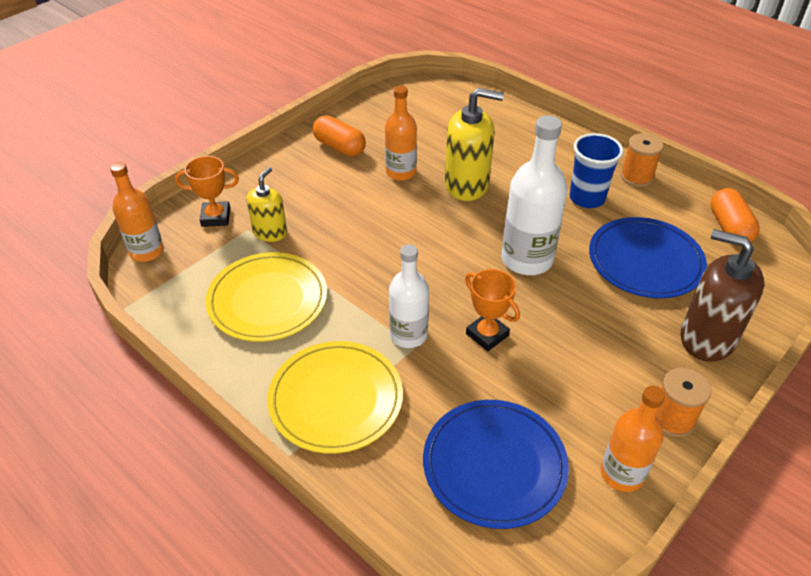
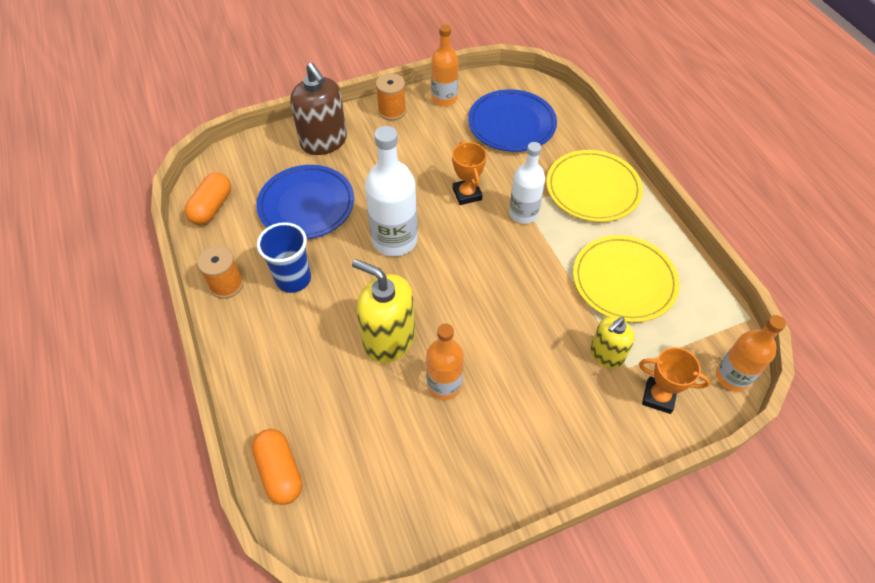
camera: 155 degrees left, 10 degrees up
orange capsule [313,116,366,157] -> orange capsule moved to [252,429,302,505]

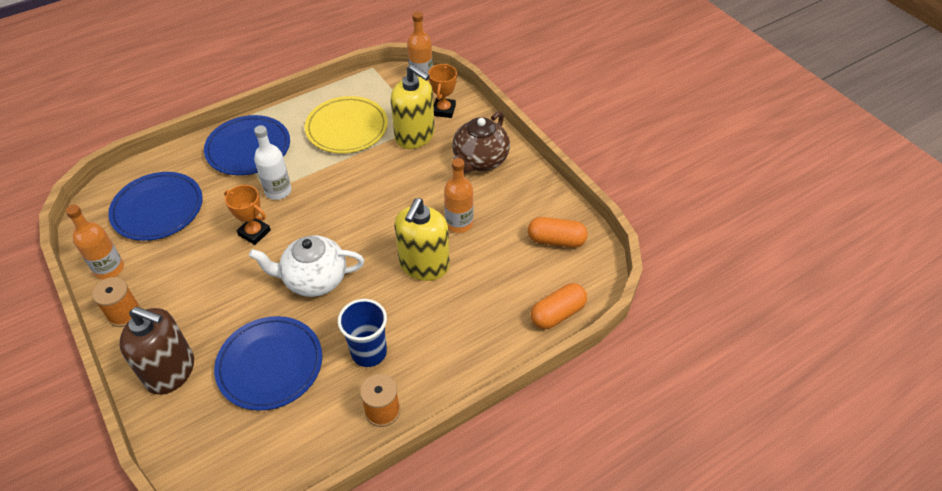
camera: 100 degrees left, 5 degrees down
orange capsule [185,173,231,225] -> orange capsule moved to [528,217,588,248]
brown soap dispenser [290,63,347,155] -> brown soap dispenser turned 60 degrees clockwise [119,307,194,395]
white bottle [365,126,418,256] -> white teapot [249,235,364,297]
orange trophy [452,141,487,205] -> orange trophy turned 60 degrees clockwise [224,185,271,245]
yellow plate [546,150,643,222] -> blue plate [204,115,290,175]
yellow soap dispenser [590,317,635,368] -> yellow soap dispenser [391,64,435,149], size x1.64
none -> brown teapot [452,111,510,174]

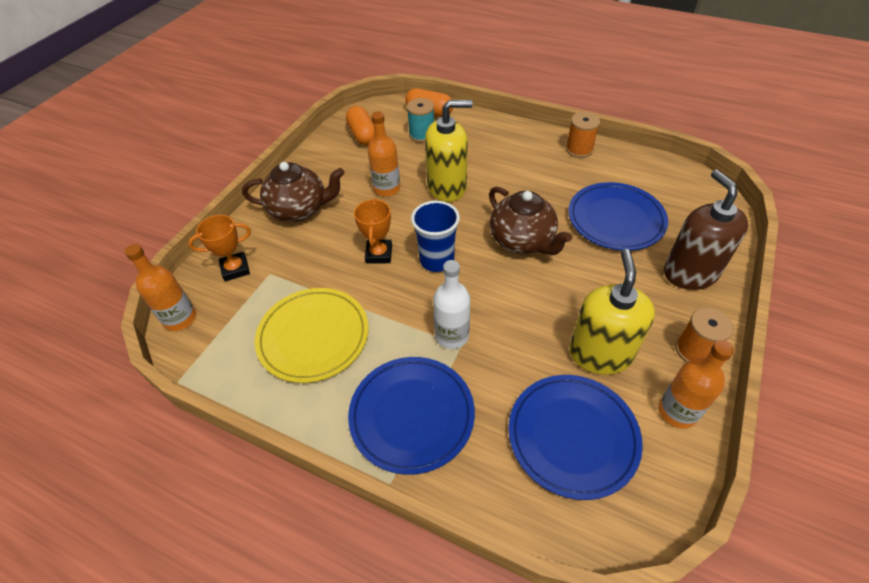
camera: 120 degrees left, 0 degrees up
orange trophy [224,185,271,245] -> orange trophy moved to [354,198,392,264]
white teapot [249,235,364,297] -> brown teapot [489,187,572,255]
blue cup [338,299,387,367] -> blue cup moved to [411,201,460,272]
yellow soap dispenser [391,64,435,149] -> yellow soap dispenser moved to [569,249,655,375]
none -> turquoise spool [407,98,434,143]

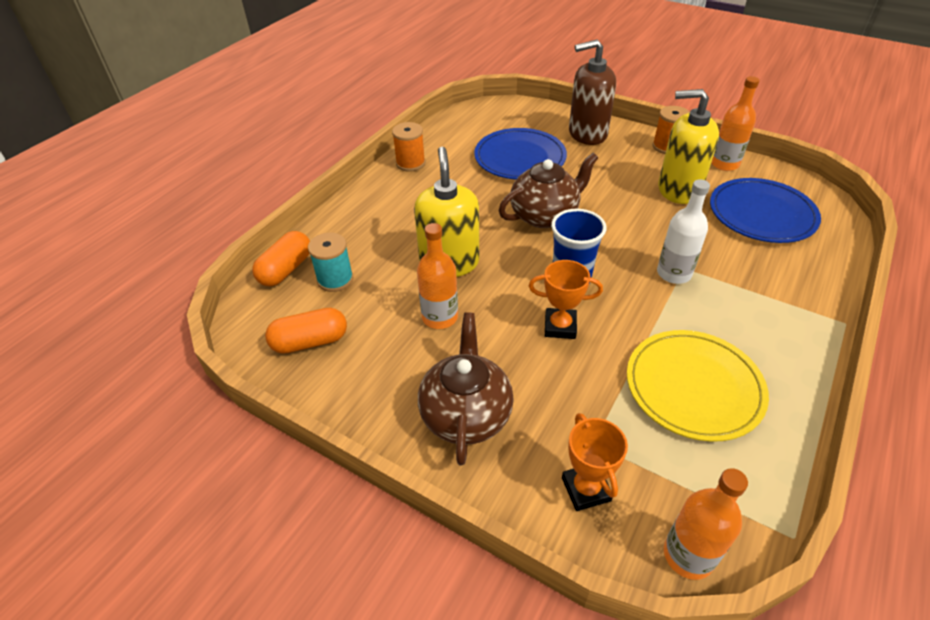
camera: 85 degrees left, 5 degrees down
blue plate [348,357,475,475] -> none

